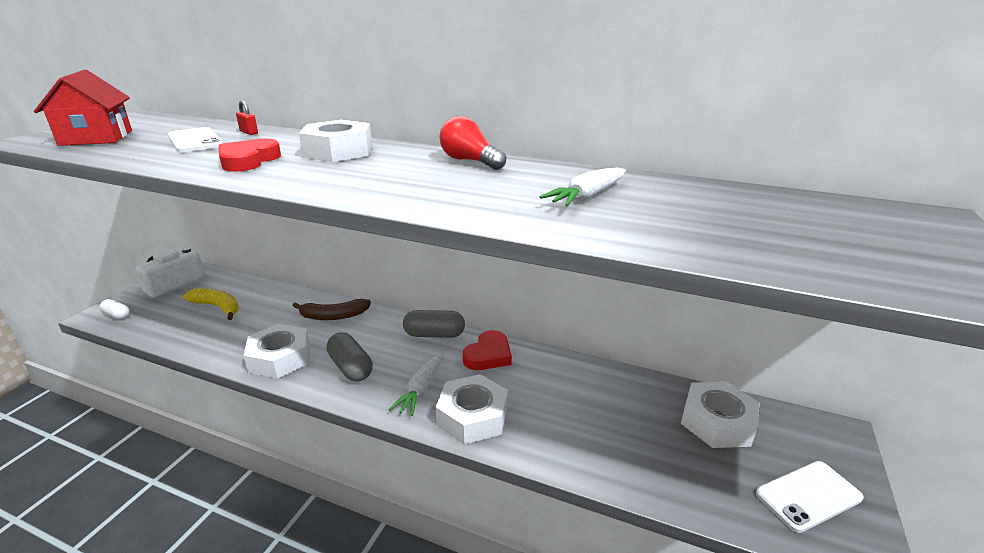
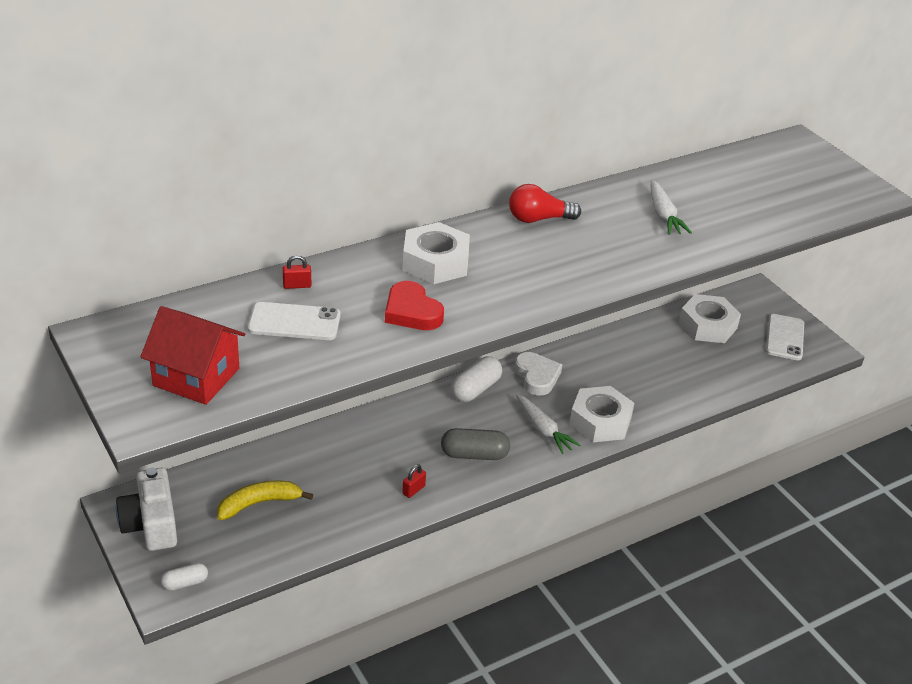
camera: 55 degrees left, 10 degrees up
white nut [243,324,310,379] -> red padlock [402,464,426,498]
brown banana [292,299,371,320] -> none
grey capsule [403,310,465,338] -> white capsule [451,356,502,402]
red heart [463,330,512,370] -> white heart [514,352,562,396]

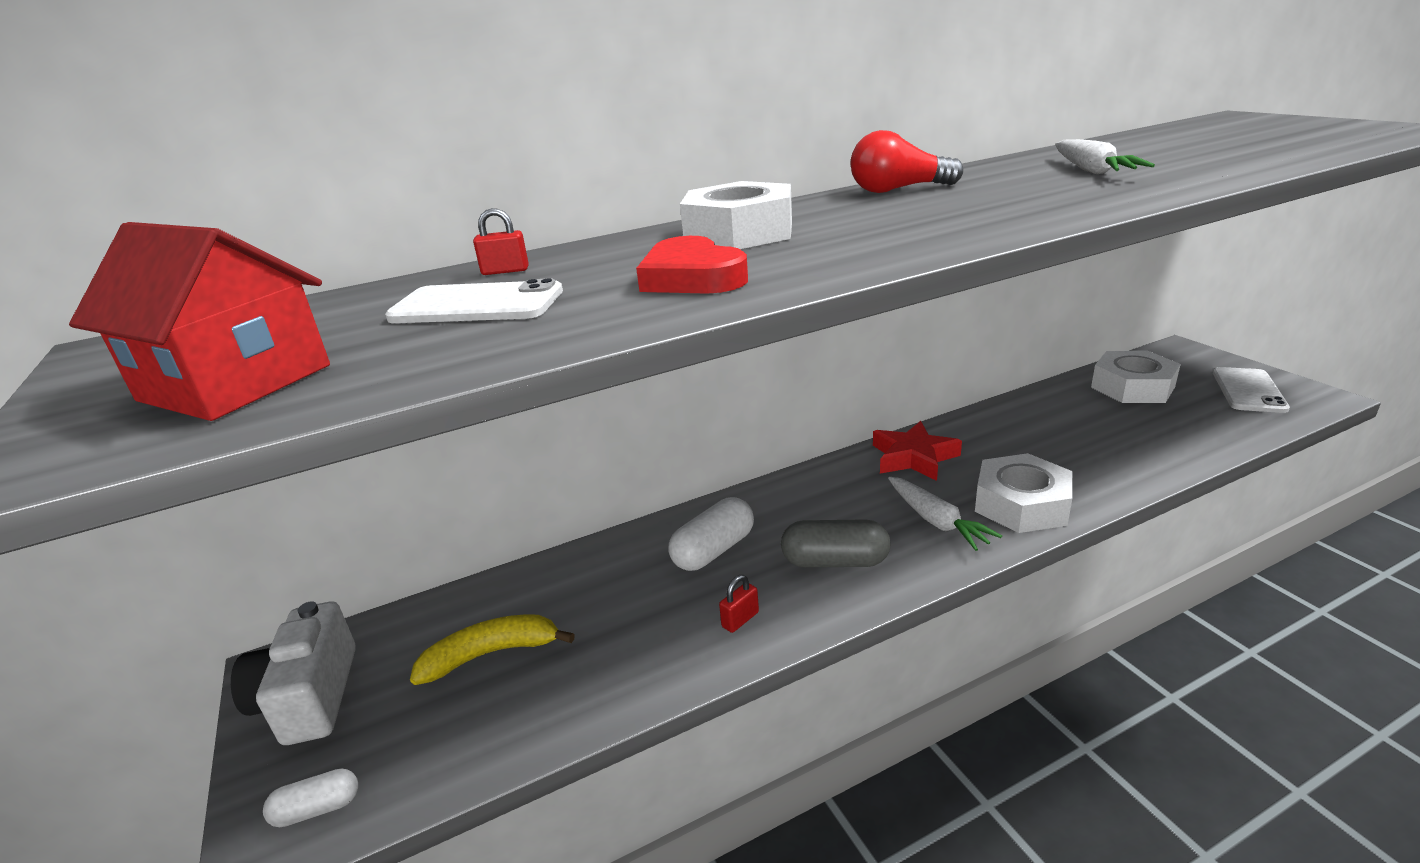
camera: 10 degrees right, 10 degrees down
white capsule [451,356,502,402] -> white capsule moved to [669,497,754,571]
white heart [514,352,562,396] -> red star [873,421,962,481]

